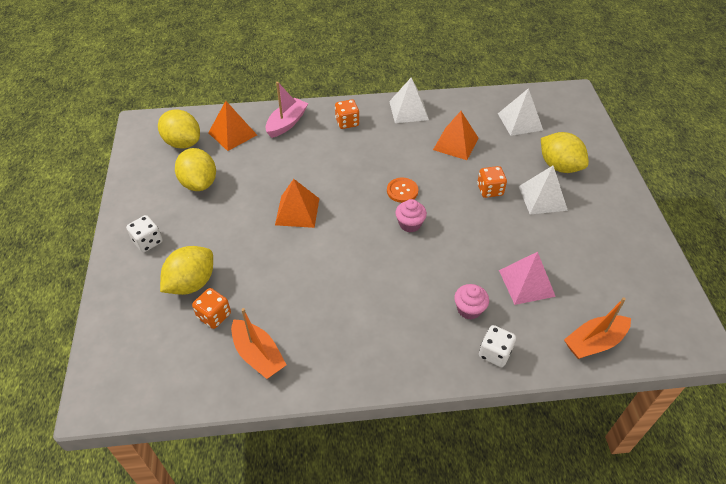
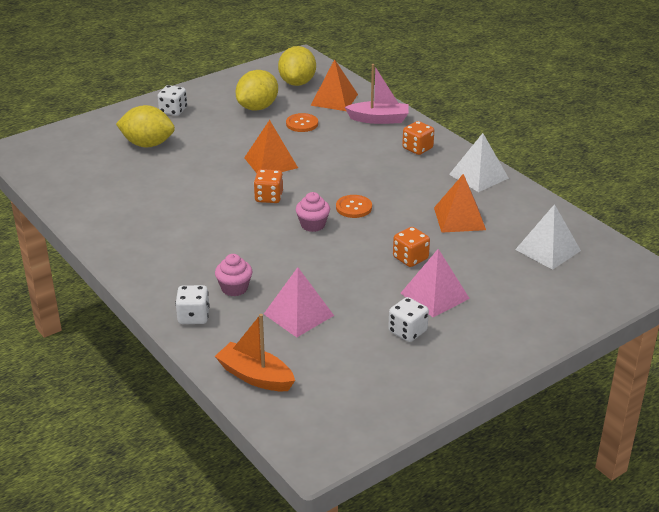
camera: 60 degrees right, 15 degrees down
orange dice [192,288,231,329] -> orange dice moved to [254,169,283,203]
orange boat [231,308,287,379] -> none
white pyramid [518,166,568,214] -> pink pyramid [401,249,470,317]
yellow lemon [541,132,589,173] -> none
none -> orange button [286,113,318,132]
none -> white dice [388,297,429,342]

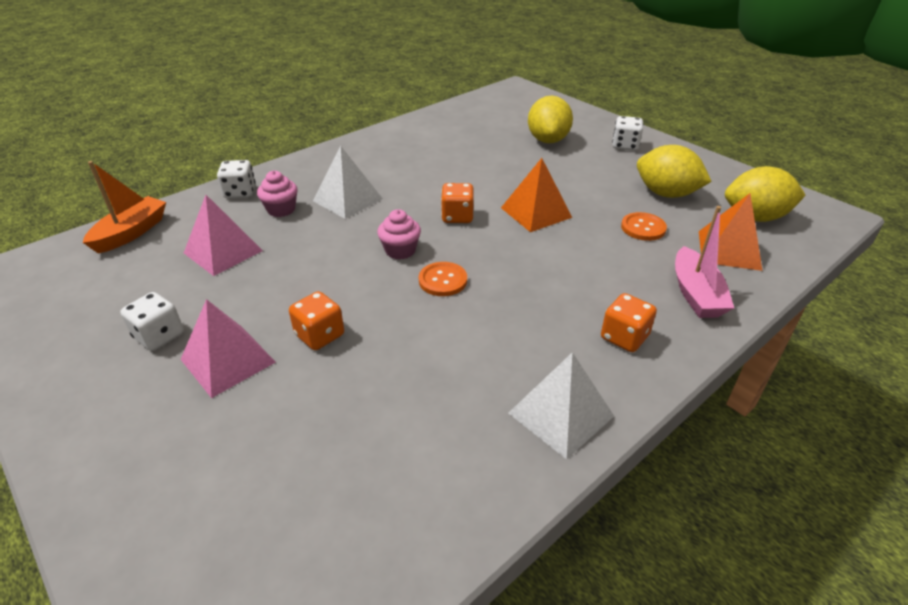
camera: 85 degrees right, 5 degrees up
orange pyramid [434,174,486,233] -> none
white pyramid [515,204,581,270] -> white pyramid moved to [313,146,383,219]

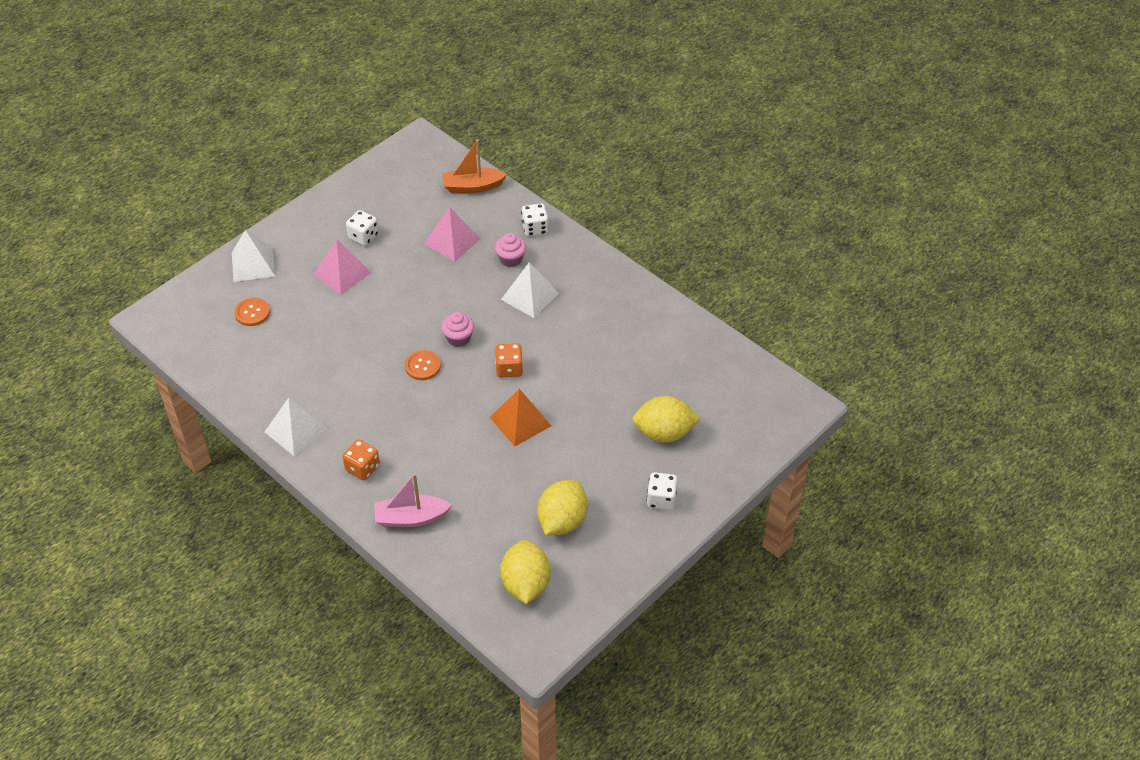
camera: 85 degrees right, 10 degrees up
orange boat [83,161,166,253] -> orange boat turned 150 degrees clockwise [442,139,507,193]
orange dice [289,291,344,350] -> none
orange button [621,212,667,241] -> orange button moved to [234,298,270,326]
orange pyramid [699,193,762,271] -> none
none -> white pyramid [232,230,275,282]

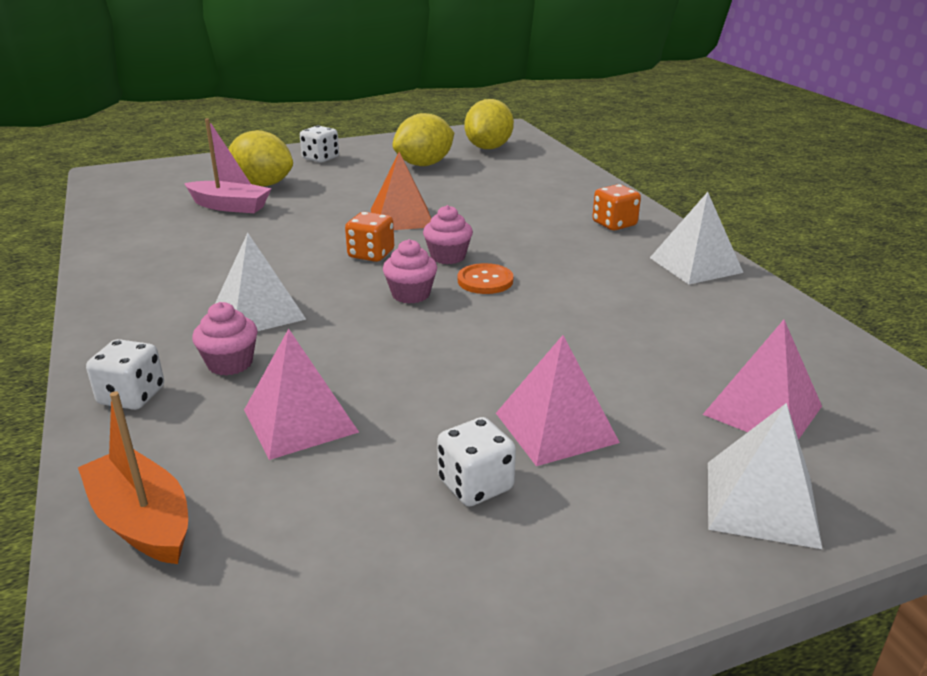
camera: 155 degrees left, 20 degrees down
orange button [234,298,270,326] -> pink pyramid [702,320,822,440]
pink boat [374,473,452,527] -> pink boat moved to [184,118,272,213]
orange boat [442,139,507,193] -> orange boat turned 150 degrees counterclockwise [78,391,188,564]
none -> pink cupcake [423,205,473,264]

